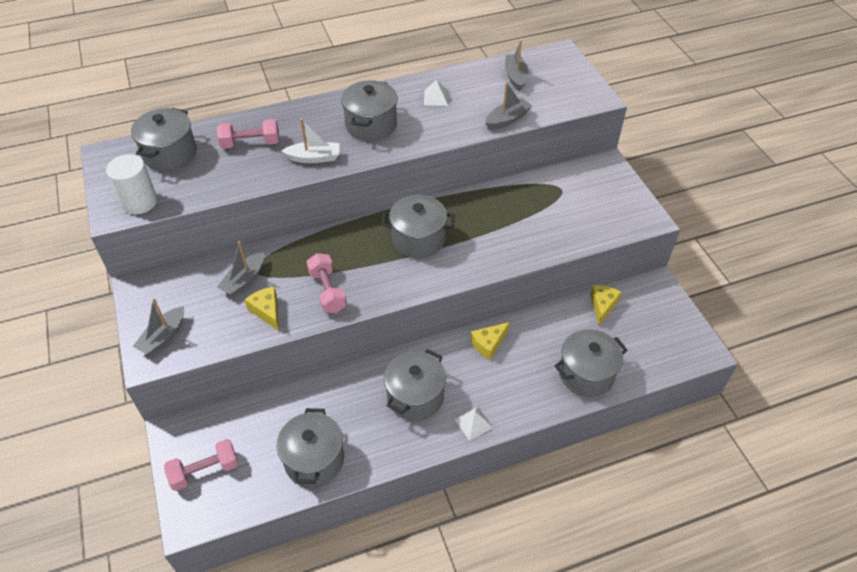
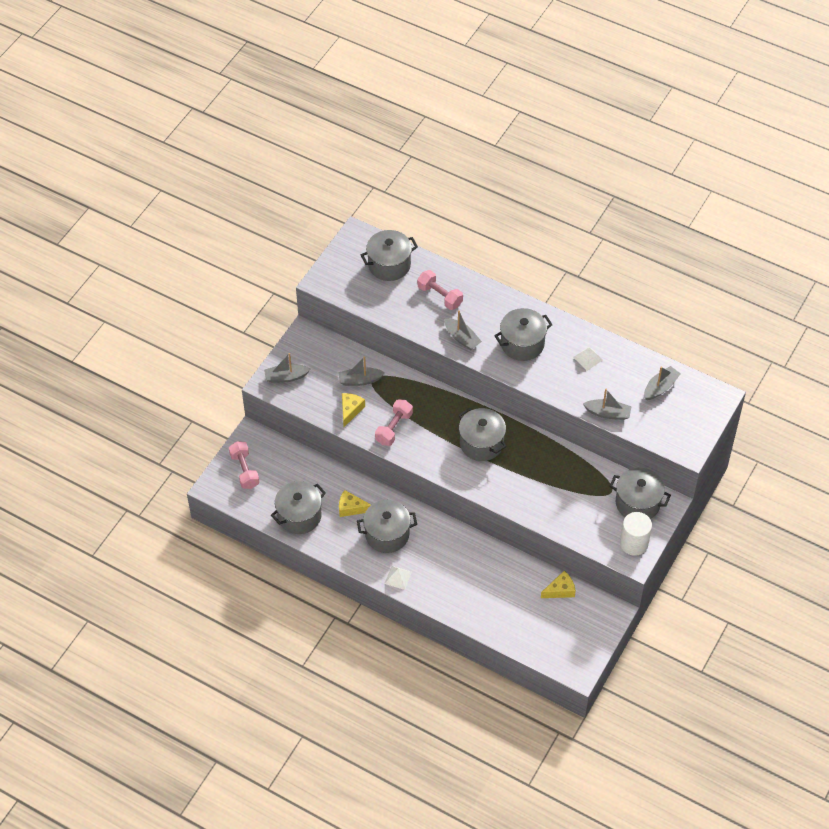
camera: 50 degrees right, 5 degrees up
white cylinder [106,154,157,214] -> white cylinder moved to [620,512,652,556]
pink dumbbell [164,439,238,491] -> pink dumbbell turned 45 degrees clockwise [229,441,260,489]
white boat [281,118,340,163] -> grey boat [444,311,482,350]
yellow cheese [470,322,510,360] -> yellow cheese moved to [339,490,371,517]
grey pot [554,329,627,397] -> grey pot moved to [609,468,671,519]

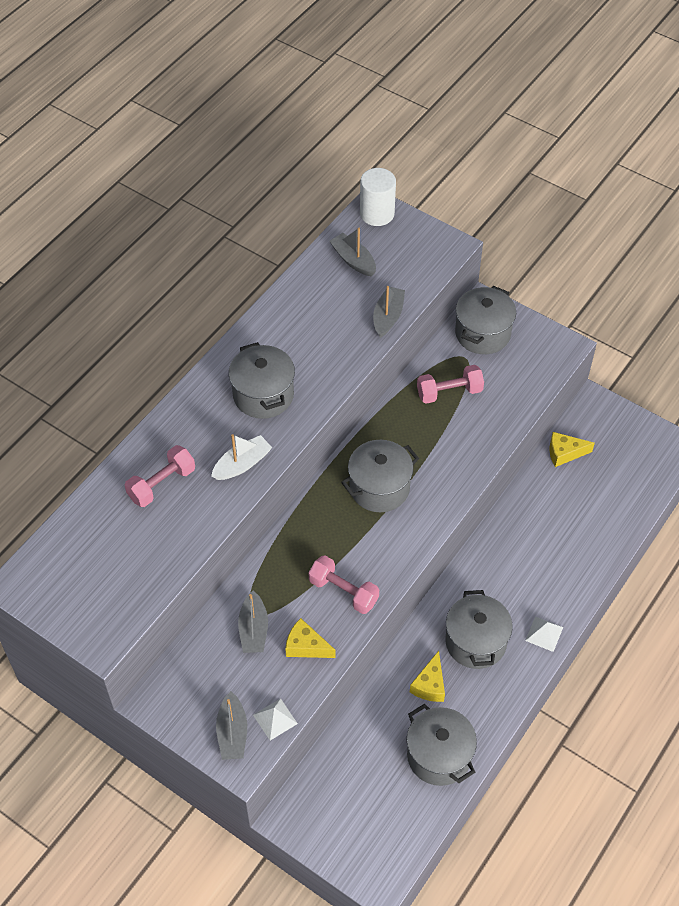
camera: 85 degrees left, 0 degrees up
pink dumbbell [229,441,260,489] -> pink dumbbell moved to [417,365,484,404]
grey pot [361,230,418,281] -> none
grey boat [444,311,482,350] -> white boat [211,434,272,480]
yellow cheese [541,571,576,598] -> yellow cheese turned 75 degrees counterclockwise [550,432,595,467]
white pyramid [573,347,603,371] -> white pyramid moved to [253,698,298,740]
white cylinder [620,512,652,556] -> white cylinder moved to [360,168,396,226]

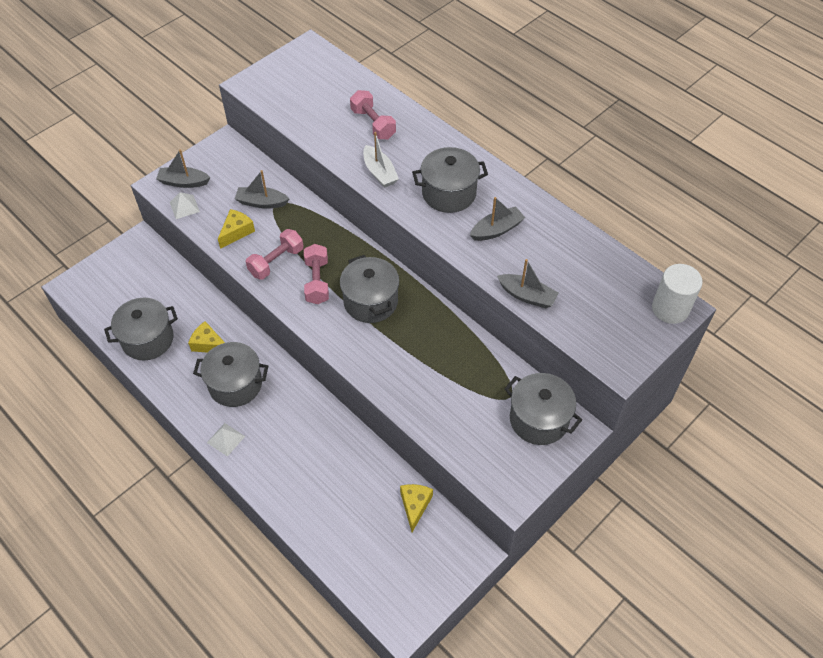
camera: 100 degrees right, 0 degrees up
grey boat [330,228,376,276] -> grey boat moved to [470,197,525,241]
pink dumbbell [417,365,484,404] -> pink dumbbell moved to [304,244,329,304]

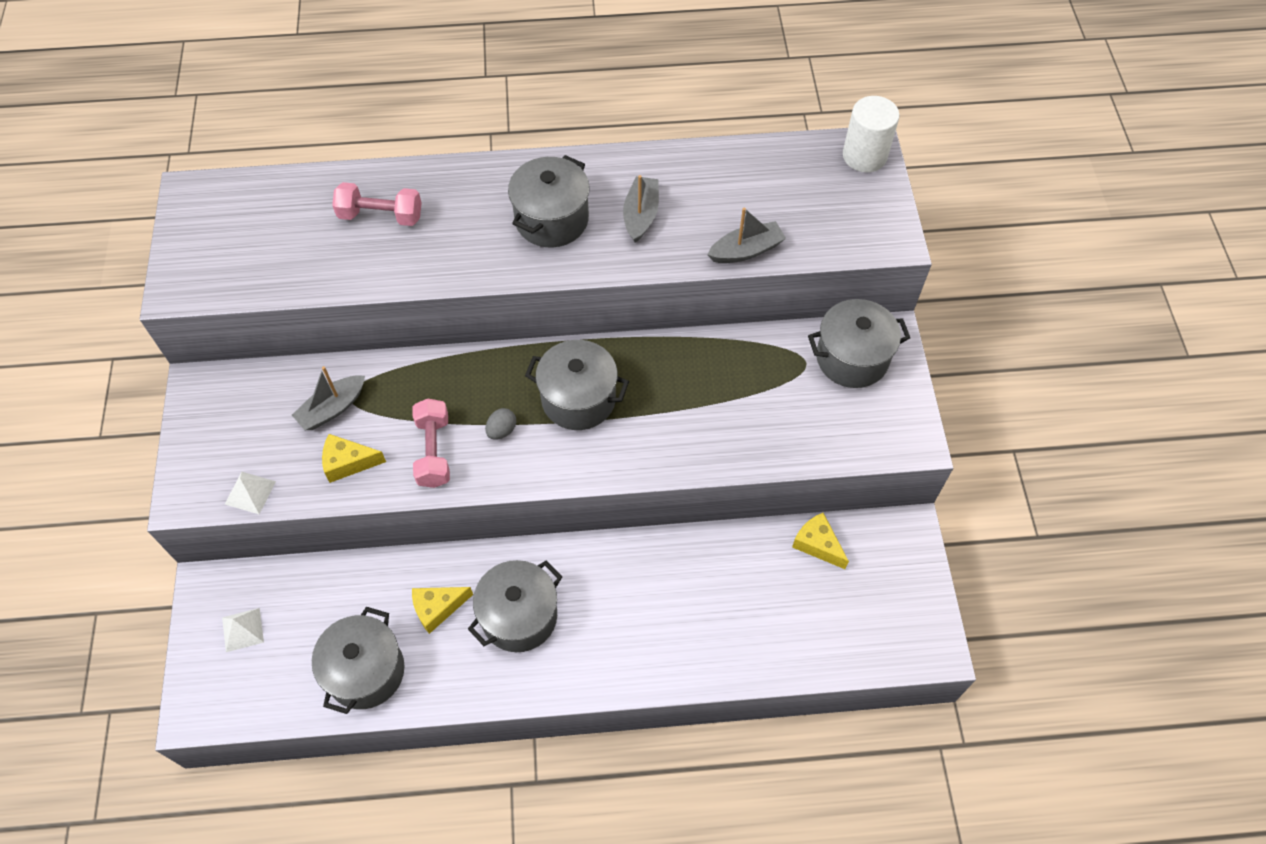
camera: 50 degrees left, 5 degrees up
grey boat [156,149,210,188] -> none
white pyramid [207,423,245,457] -> white pyramid moved to [222,608,264,652]
yellow cheese [218,209,255,249] -> yellow cheese turned 75 degrees counterclockwise [322,434,386,483]
pink dumbbell [304,244,329,304] -> grey egg [485,408,516,439]
white boat [363,132,399,188] -> none

